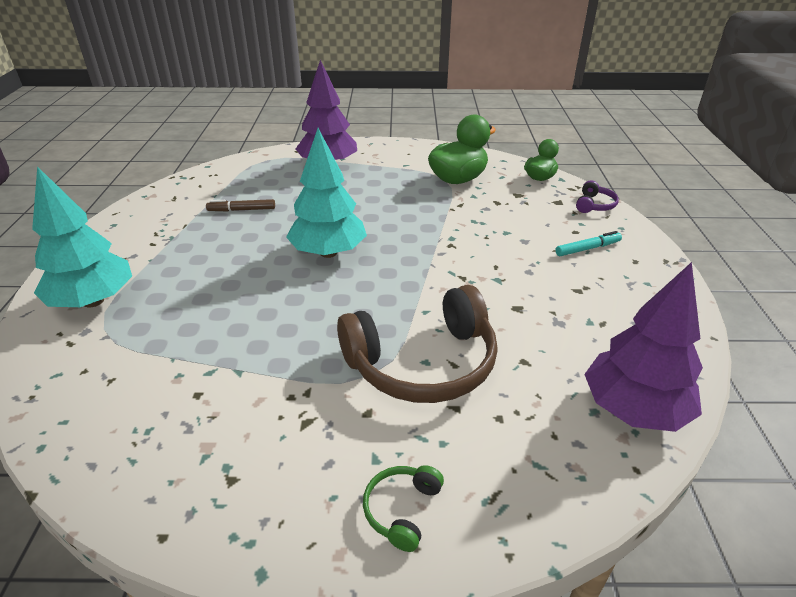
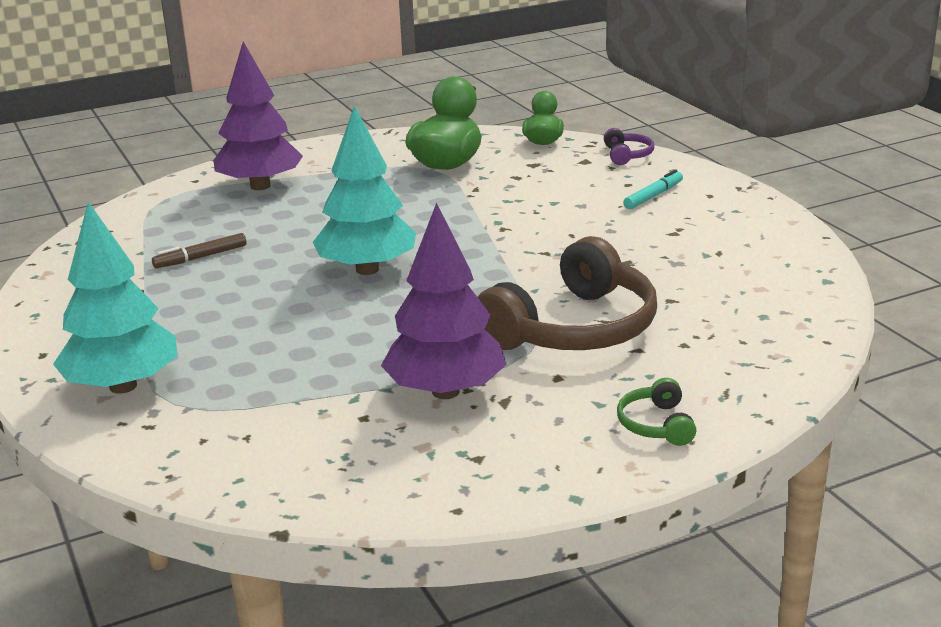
camera: 25 degrees left, 10 degrees down
purple tree [584,262,703,432] -> purple tree moved to [381,203,507,399]

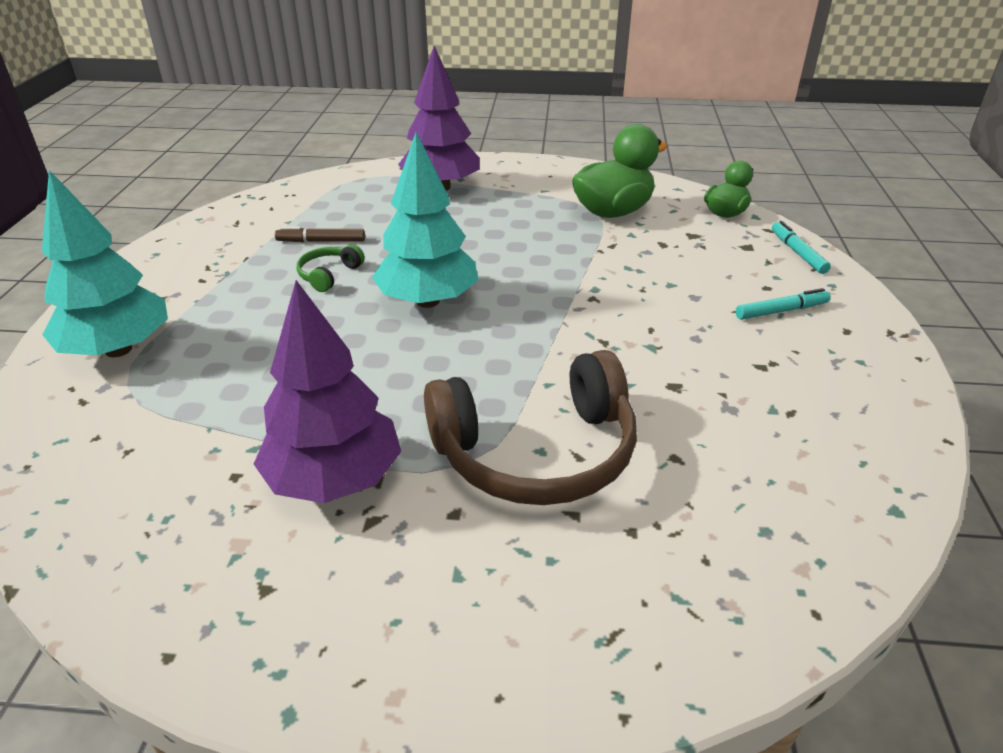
camera: 30 degrees right, 10 degrees up
purple headphones [604,128,654,165] -> turquoise marker [772,221,831,274]
green headphones [617,378,696,446] -> green headphones moved to [297,244,365,292]

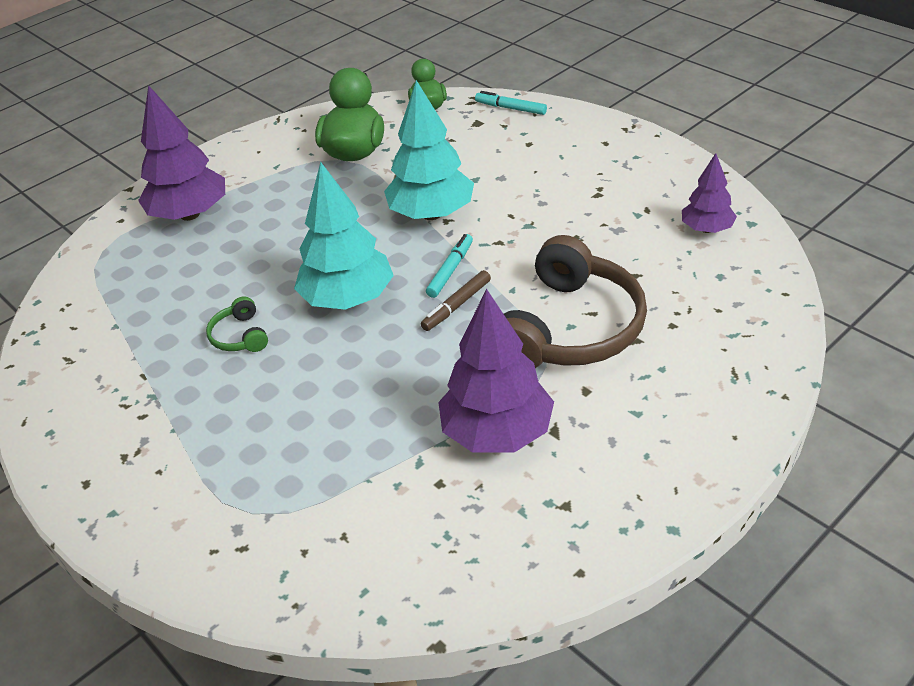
camera: 45 degrees left, 5 degrees up
turquoise tree [42,170,168,357] -> turquoise tree moved to [384,80,474,220]
brown marker [275,227,365,242] -> brown marker moved to [421,270,491,331]
turquoise marker [736,288,831,319] -> turquoise marker moved to [426,234,473,298]
none -> purple tree [682,153,737,233]

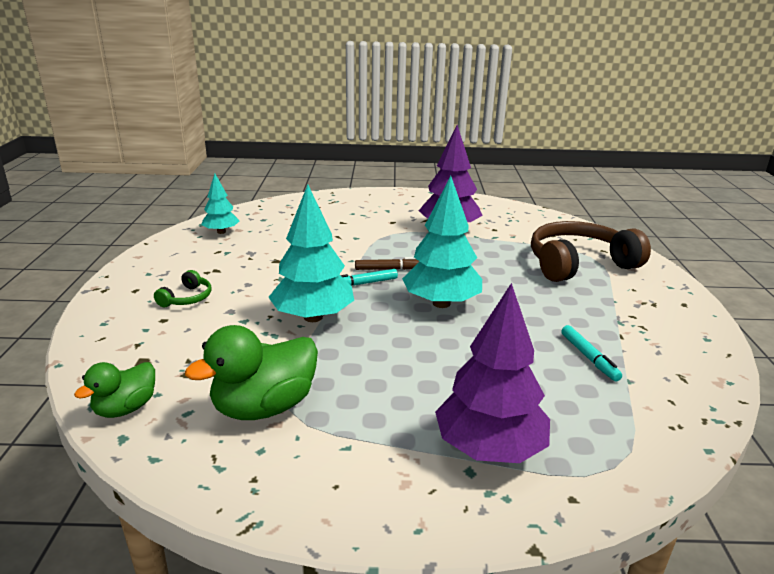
camera: 140 degrees left, 15 degrees down
green headphones [206,296,268,352] -> green headphones moved to [154,270,211,307]
turquoise marker [475,91,547,115] -> turquoise marker moved to [561,325,622,381]
brown headphones [504,235,647,368] -> brown headphones moved to [531,221,651,282]
purple tree [682,153,737,233] -> turquoise tree [201,173,239,234]

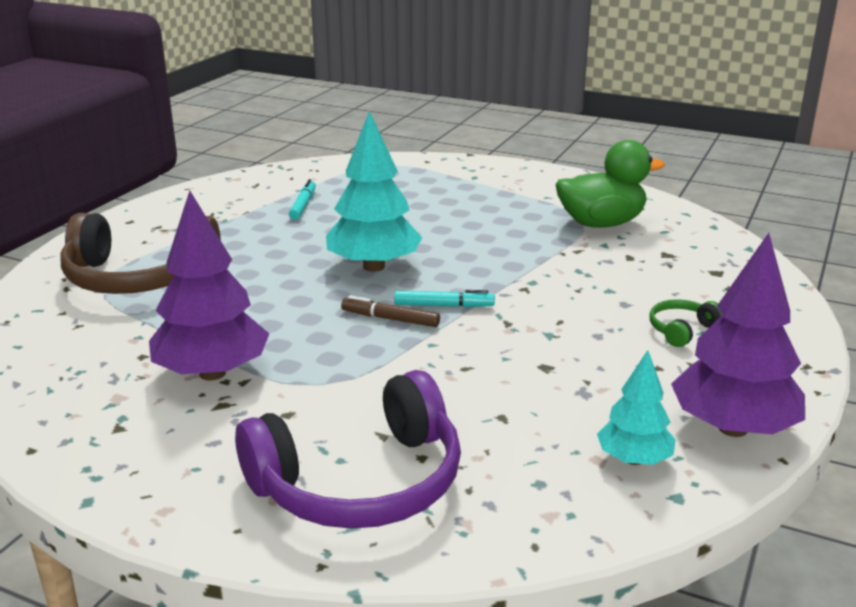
camera: 155 degrees left, 0 degrees up
green duck [74,362,155,418] -> none
turquoise tree [268,184,354,322] -> none
purple tree [435,283,550,463] -> purple tree moved to [671,233,805,437]
none -> purple headphones [235,370,461,529]

